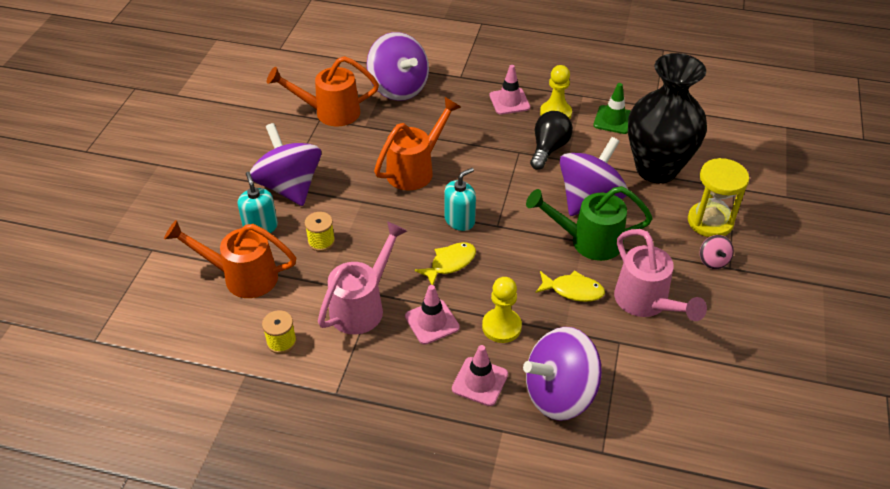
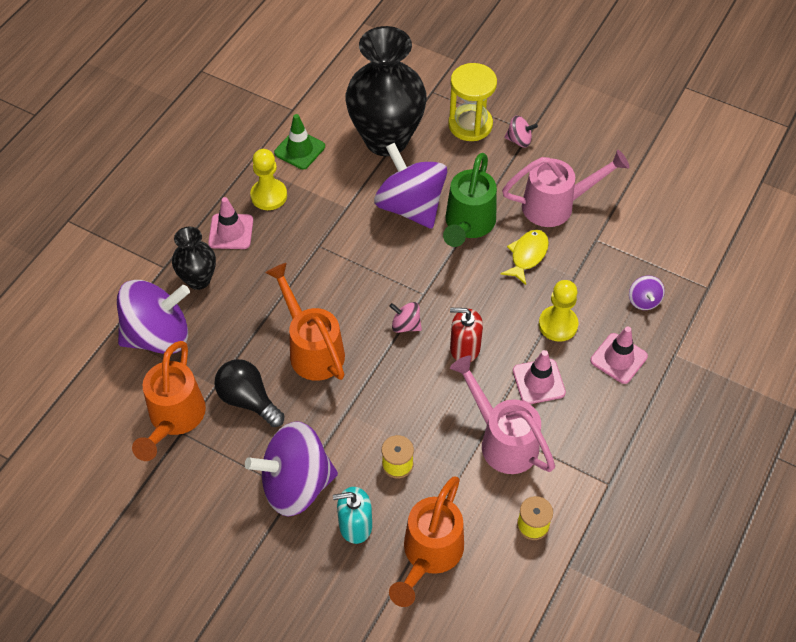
camera: 75 degrees left, 10 degrees up
yellow fish [415,242,476,285] -> red soap dispenser [450,308,483,362]
turquoise soap dispenser [445,168,476,231] -> pink spinning top [389,302,422,333]
purple spinning top [523,327,602,421] -> purple spinning top [629,276,665,310], size x0.43
black light bulb [530,111,573,170] -> black light bulb moved to [214,359,284,427]
none -> black vase [172,227,216,290]

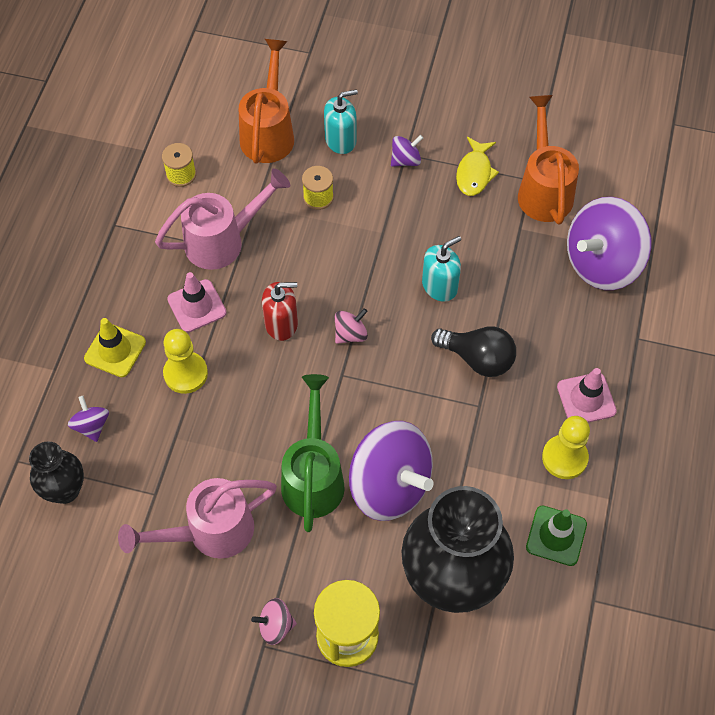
camera: 165 degrees right, 5 degrees up
black vase [172,227,216,290] -> black vase moved to [29,441,84,504]
black light bulb [214,359,284,427] -> black light bulb moved to [431,326,516,377]
purple spinning top [245,421,338,517] -> purple spinning top [391,135,423,167], size x0.43
orange watering can [265,263,345,381] -> turquoise soap dispenser [422,236,461,302]
pink spinning top [389,302,422,333] -> pink spinning top turned 45 degrees counterclockwise [335,308,368,344]
pink watering can [450,355,555,474] -> pink watering can turned 60 degrees counterclockwise [155,169,290,270]
yellow fish [501,230,549,285] -> yellow fish moved to [456,137,499,196]
pink traffic cone [590,327,648,384] -> yellow traffic cone [84,318,146,377]

